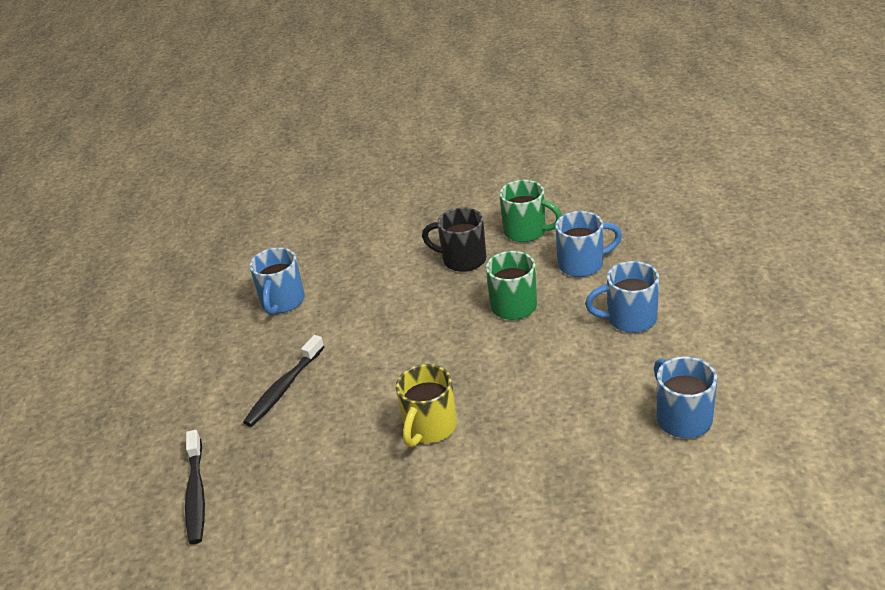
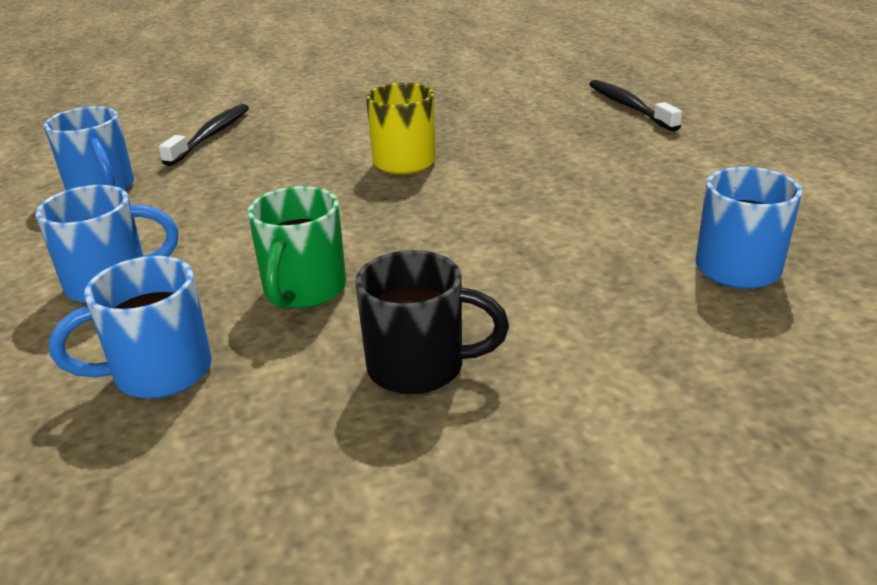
camera: 165 degrees right, 5 degrees down
black toothbrush [243,335,324,427] -> black toothbrush moved to [159,104,249,166]
green mug [499,180,562,242] -> none

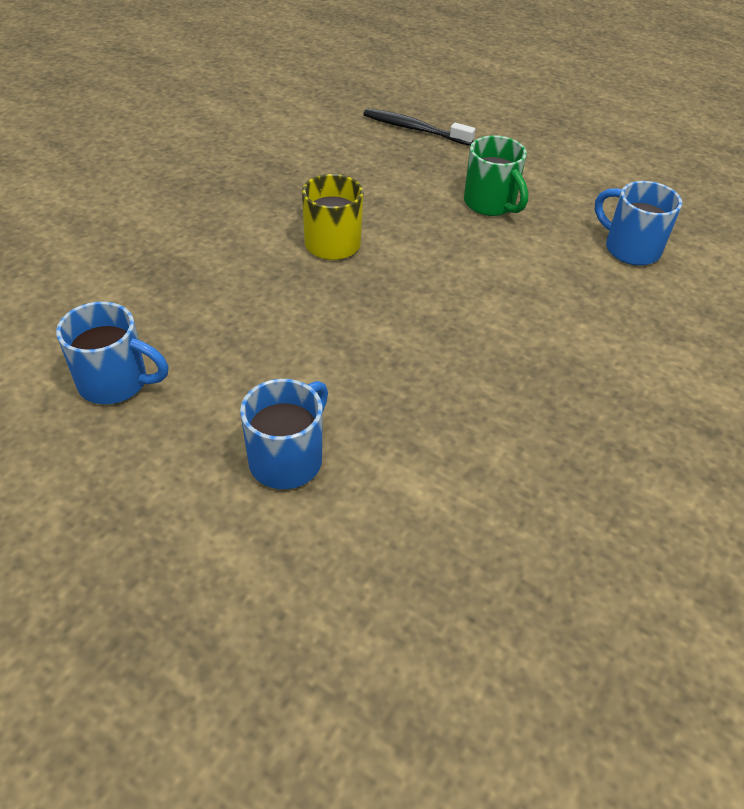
camera: 45 degrees left, 15 degrees up
blue mug [49,256,212,398] -> none
black toothbrush [159,104,249,166] -> none
green mug [248,186,346,308] -> green mug moved to [464,135,528,216]
black mug [355,250,509,394] -> none

